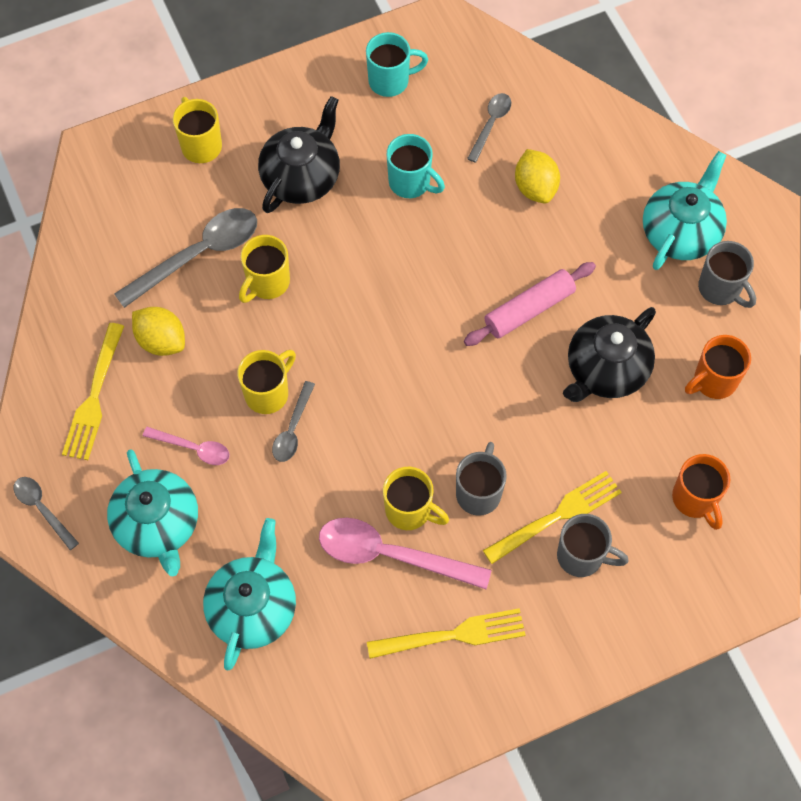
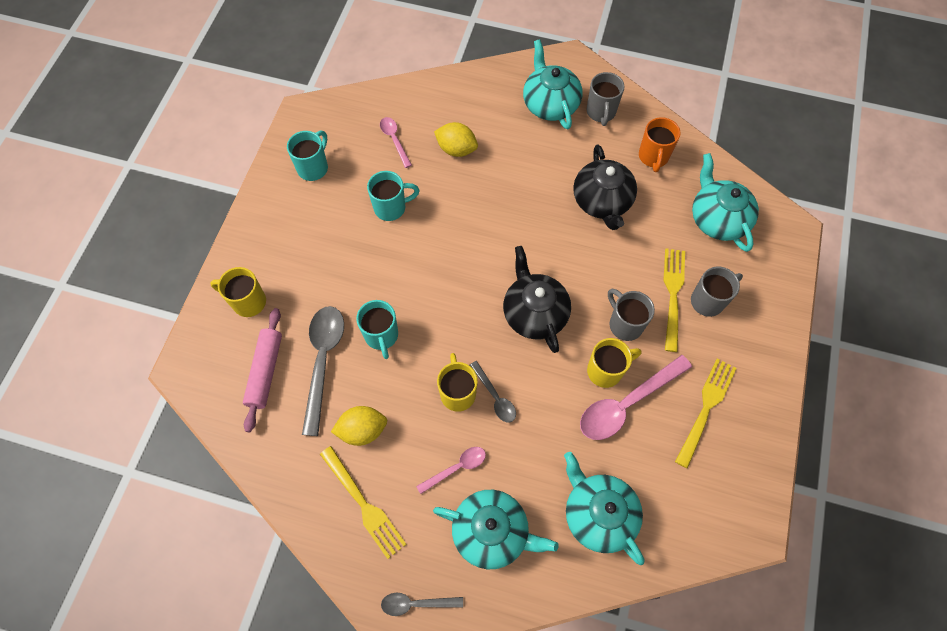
camera: 50 degrees left, 0 degrees up
yellow mug [239,235,290,303] -> turquoise mug [356,300,398,359]
black teapot [258,96,340,213] -> black teapot moved to [503,246,571,353]
pink rolling pin [464,262,596,346] -> pink rolling pin moved to [243,308,282,433]
grey spoon [467,93,511,163] -> pink spoon [380,117,412,168]
orange mug [672,454,730,530] -> turquoise teapot [692,153,759,252]
grey mug [698,241,756,308] -> grey mug turned 90 degrees clockwise [586,72,624,126]

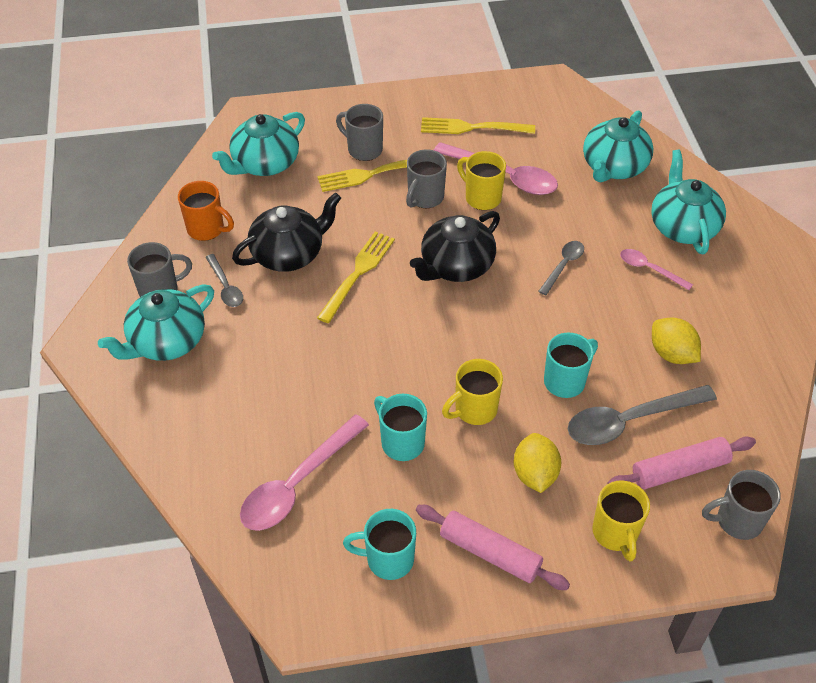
camera: 115 degrees left, 15 degrees down
yellow fork [320,446,406,559] -> yellow fork moved to [317,231,395,323]
pink spoon [380,117,412,168] -> pink spoon [240,415,369,531], size x1.85
grey spoon [381,593,463,616] -> grey spoon moved to [205,254,243,307]
yellow lemon [434,122,478,157] -> yellow lemon moved to [514,433,561,493]
yellow mug [437,353,478,412] -> yellow mug moved to [442,359,503,425]
orange mug [639,117,681,172] -> orange mug turned 45 degrees clockwise [178,181,234,241]
none -> pink rolling pin [416,505,570,590]
none -> grey mug [702,470,781,540]

